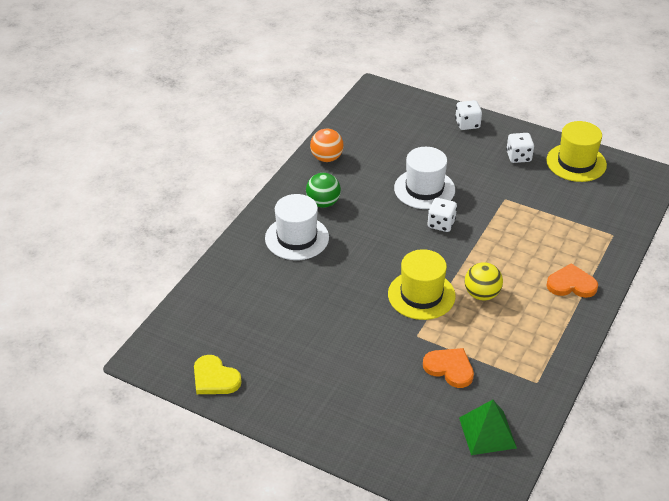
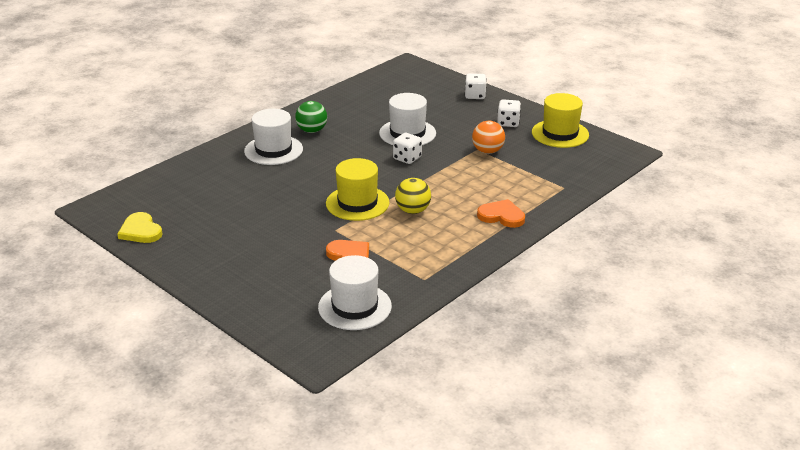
camera: 15 degrees right, 10 degrees down
orange ball [310,129,344,162] -> orange ball moved to [472,121,505,154]
green pyramid [459,400,517,455] -> white hat [318,255,392,330]

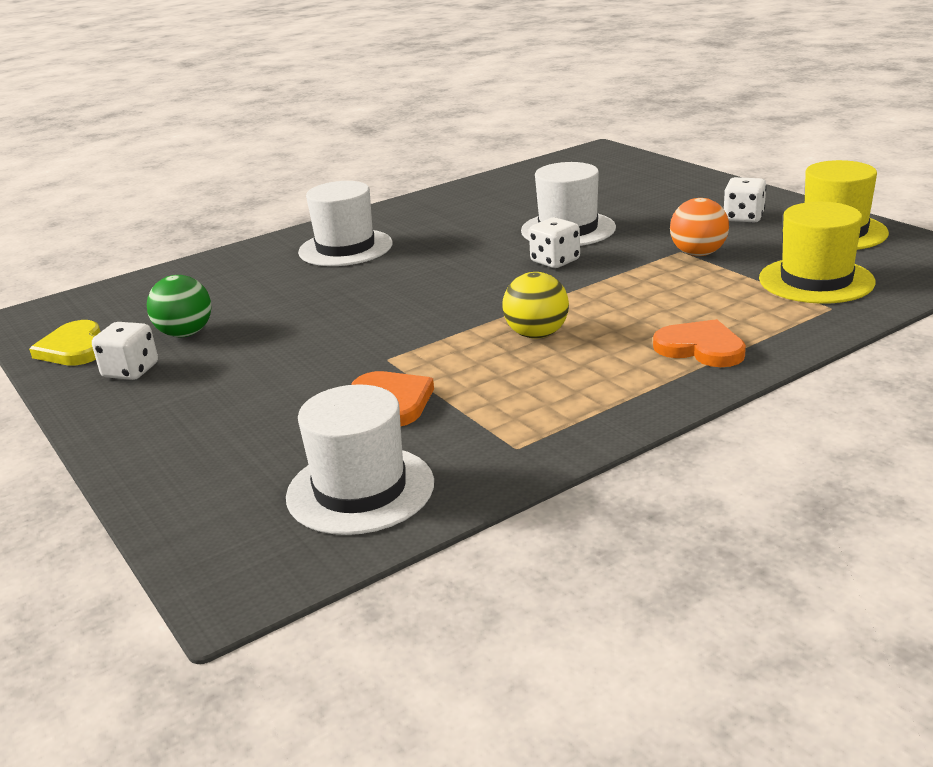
camera: 15 degrees right, 5 degrees down
green ball [295,101,327,133] -> green ball moved to [147,275,212,337]
yellow hat [326,158,390,221] -> yellow hat moved to [759,202,876,304]
white dice [465,73,487,99] -> white dice moved to [92,322,158,380]

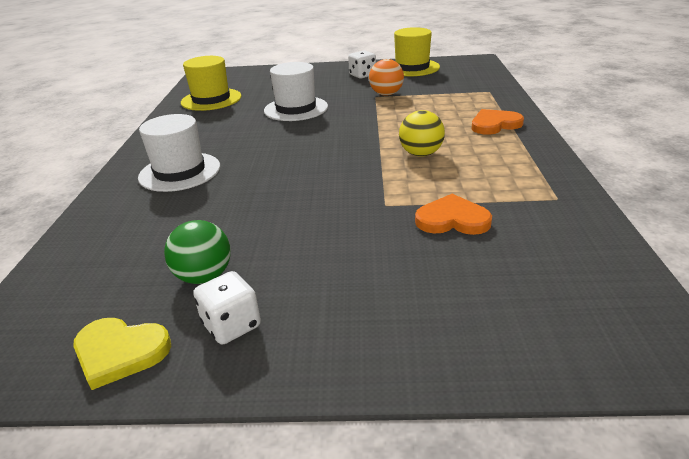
camera: 55 degrees left, 5 degrees up
white hat [286,384,434,535] -> none
white dice [529,217,580,268] -> none
yellow hat [759,202,876,304] -> yellow hat moved to [181,56,242,111]

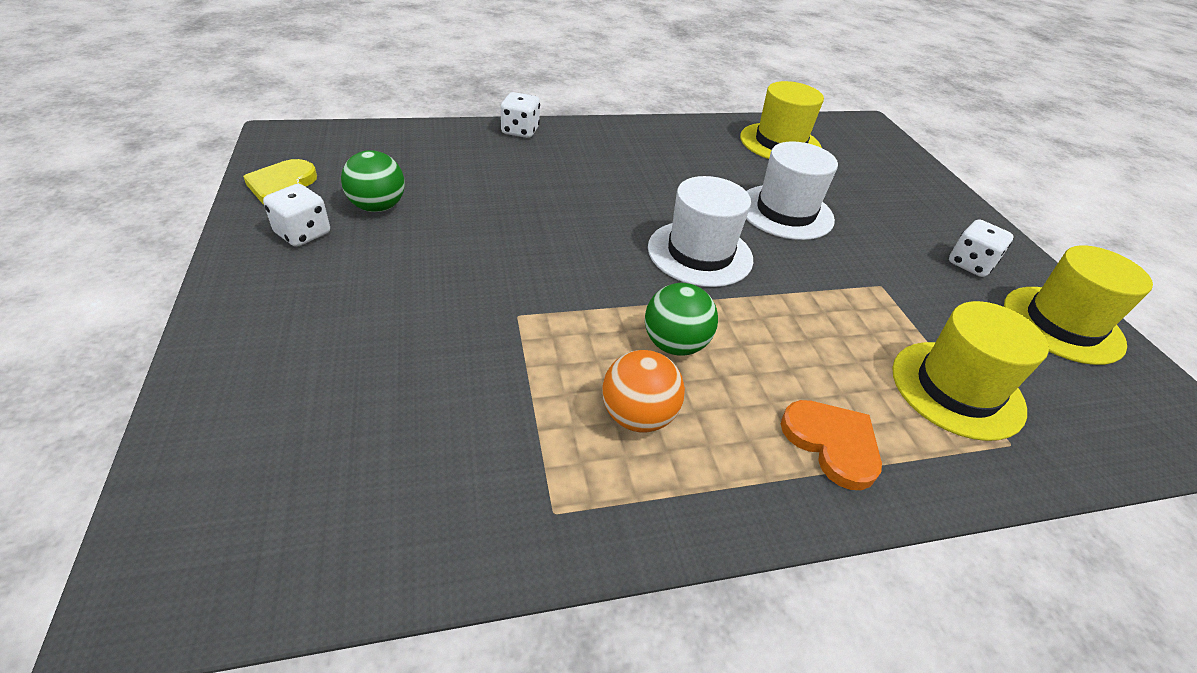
camera: 70 degrees right, 10 degrees up
white hat [138,114,220,192] -> white hat moved to [648,176,753,287]
orange ball [369,59,404,96] -> orange ball moved to [602,350,685,432]
yellow ball [399,110,445,157] -> green ball [645,283,718,355]
orange heart [415,194,492,235] -> none
none -> white dice [500,92,540,138]
none -> yellow hat [892,301,1049,441]

